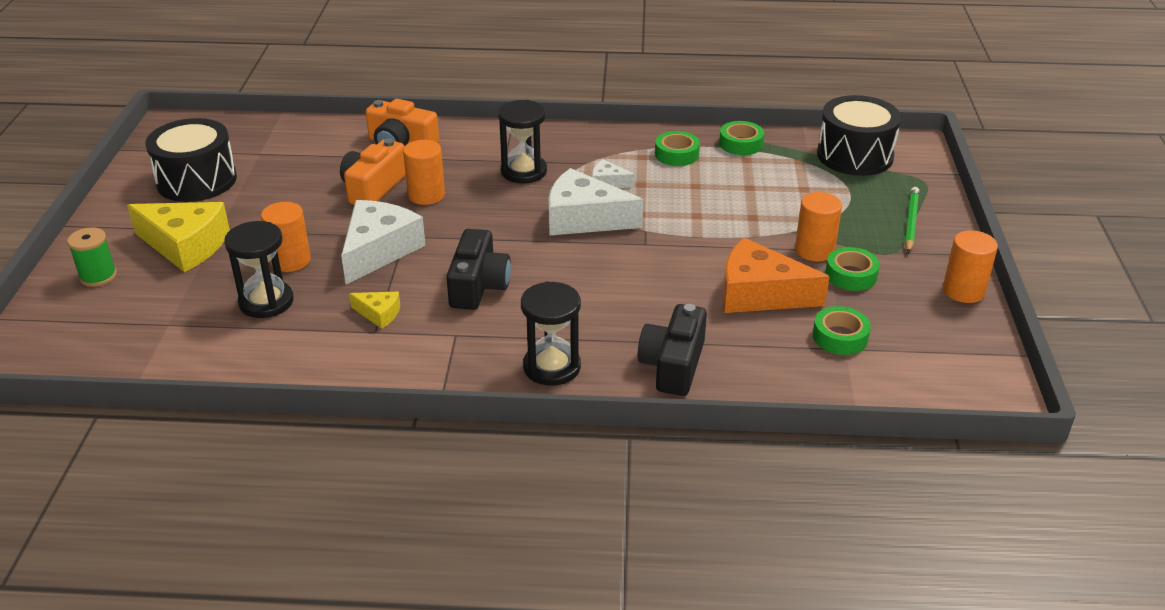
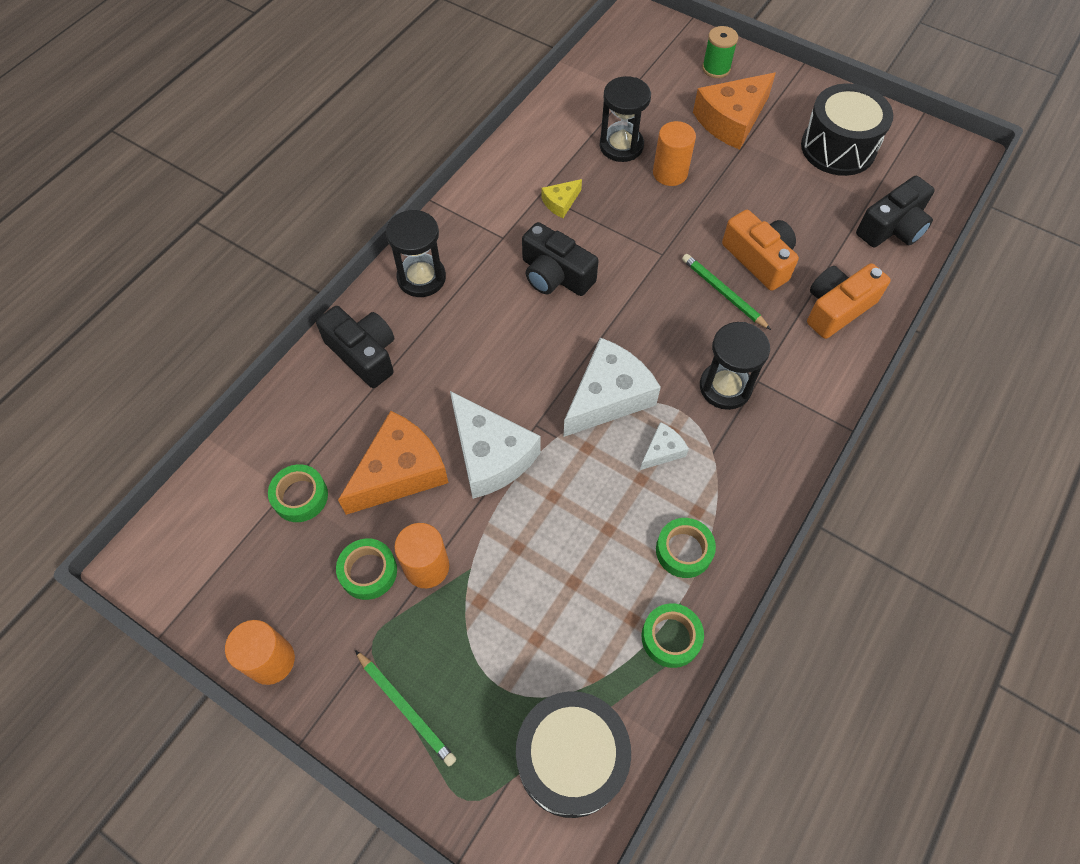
camera: 120 degrees right, 25 degrees up
yellow cheese [127,202,230,272] -> orange cheese [693,73,776,150]
white cheese [341,200,426,284] -> white cheese moved to [450,391,541,499]
orange cylinder [403,140,445,205] -> green pencil [682,254,771,330]
none -> black camera [856,176,935,247]

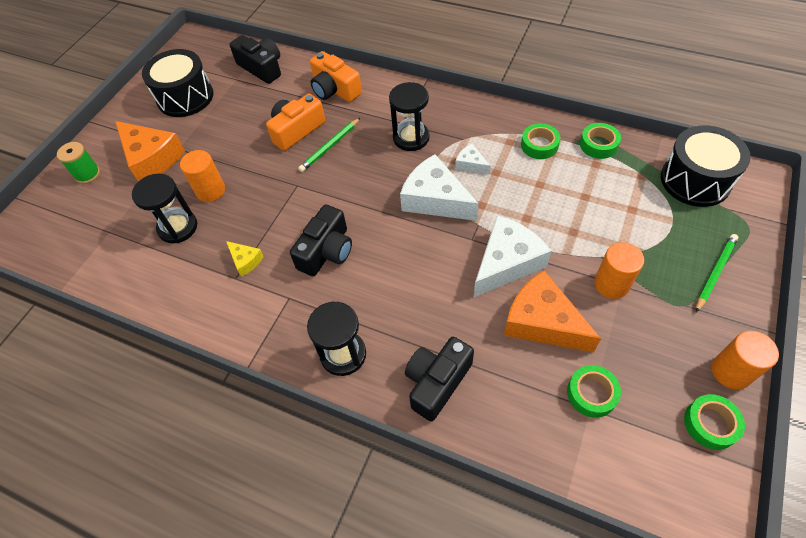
camera: 95 degrees left, 5 degrees down
green tape [336,538,397,600] -> green tape moved to [684,394,745,450]

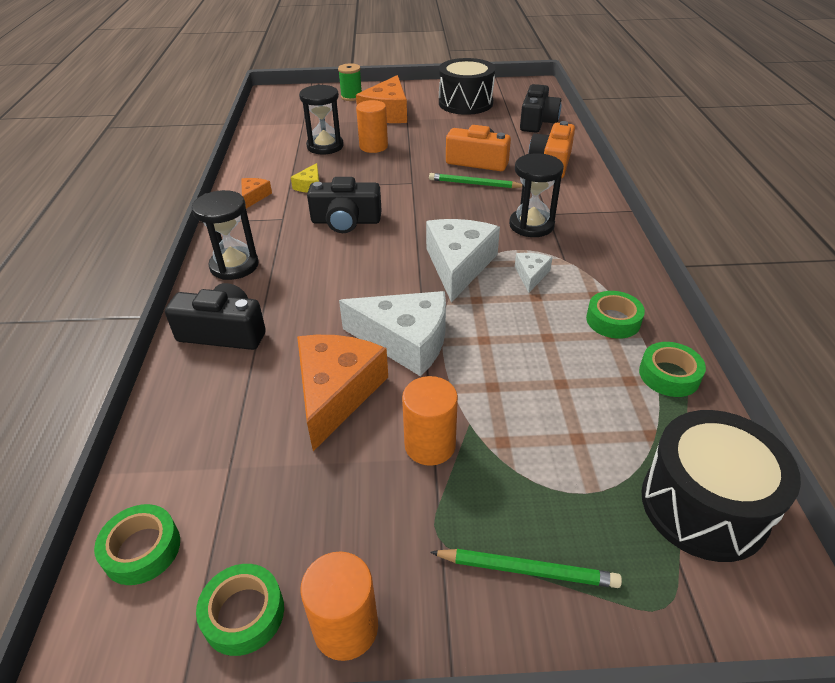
camera: 60 degrees right, 15 degrees down
green tape [567,365,621,418] -> green tape moved to [94,504,180,585]
none -> orange cheese [241,178,272,209]

